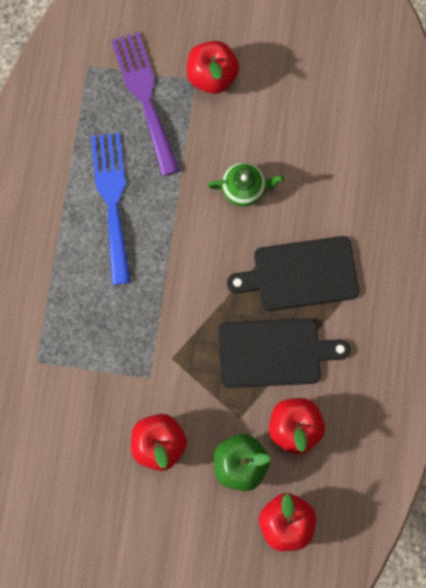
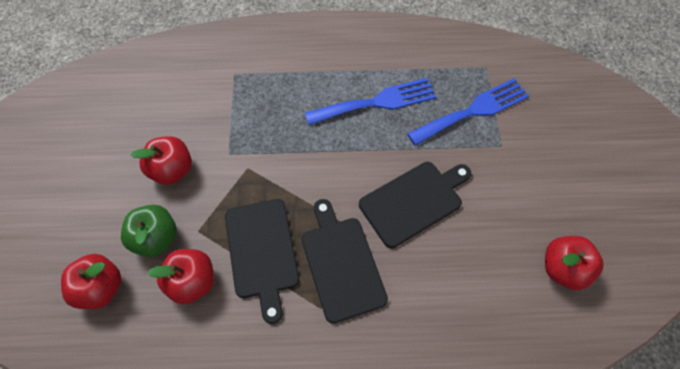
camera: 80 degrees right, 15 degrees down
purple fork [111,32,180,176] -> blue fork [407,78,529,146]
red apple [187,41,239,94] -> red apple moved to [545,236,604,290]
green teapot [208,162,284,206] -> black cutting board [359,162,471,248]

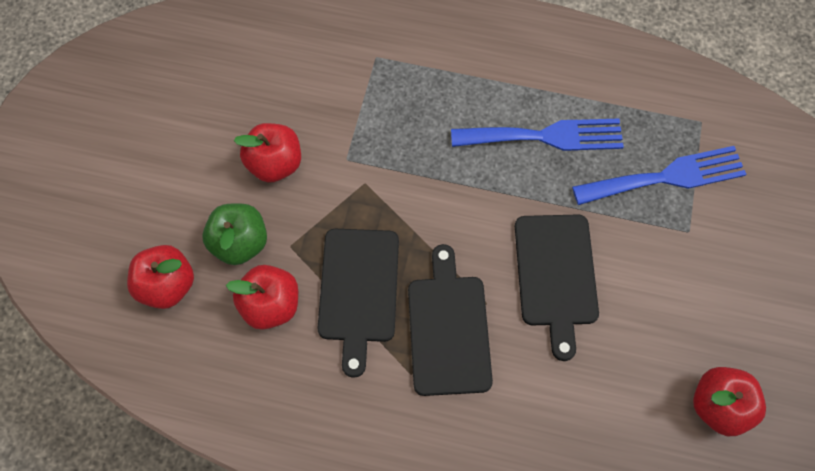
camera: 15 degrees right, 5 degrees up
black cutting board [359,162,471,248] -> black cutting board turned 105 degrees clockwise [515,214,599,361]

